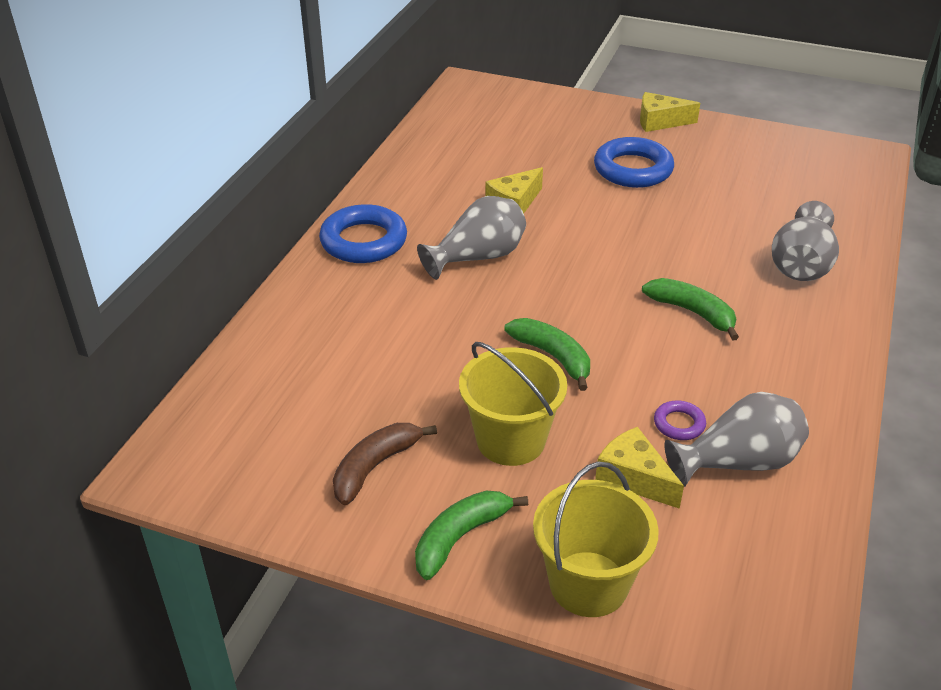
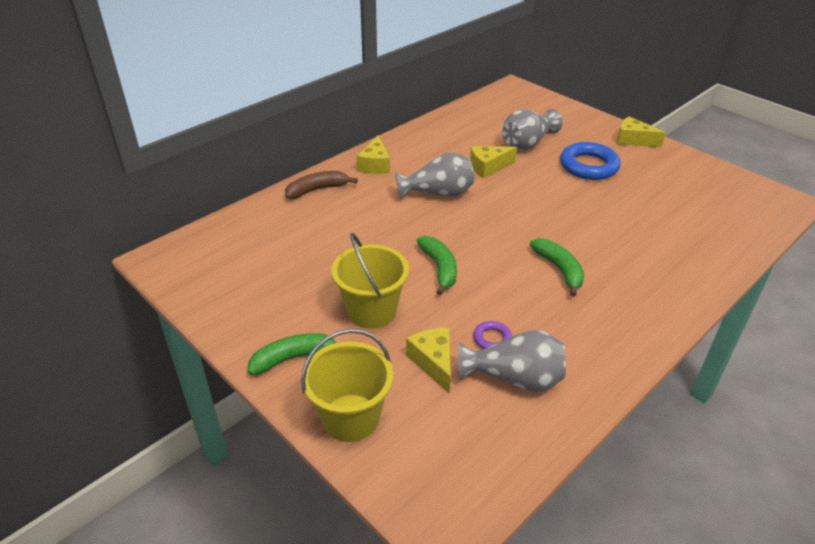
camera: 25 degrees right, 0 degrees up
blue ring [319,204,407,263] -> yellow cheese [357,135,390,174]
brown banana [333,423,437,505] -> brown banana moved to [285,171,358,199]
grey vase [772,201,839,281] -> grey vase moved to [502,109,563,150]

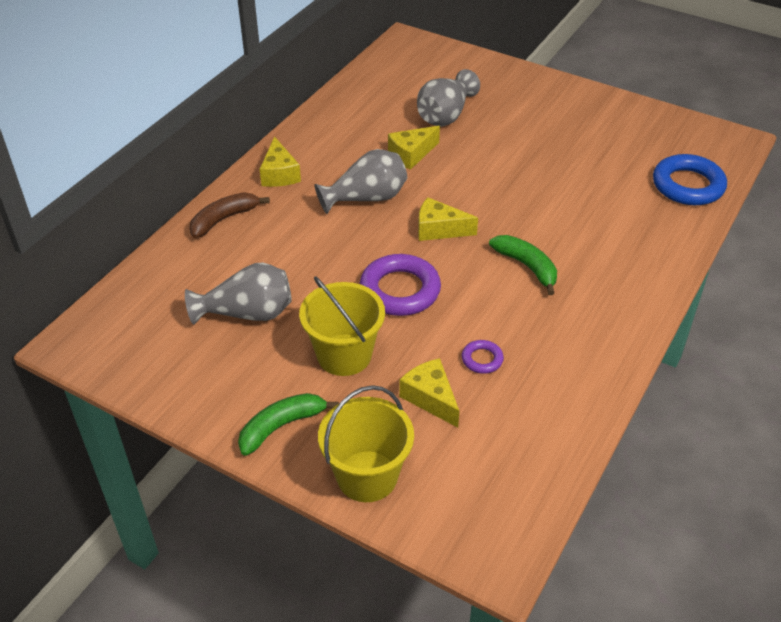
camera: 15 degrees left, 5 degrees up
green banana [417,236,457,295] -> purple ring [360,254,441,316]
grey vase [458,330,566,392] -> grey vase moved to [185,263,292,325]
blue ring [560,142,621,180] -> blue ring moved to [653,154,727,205]
yellow cheese [617,116,666,147] -> yellow cheese moved to [418,197,478,241]

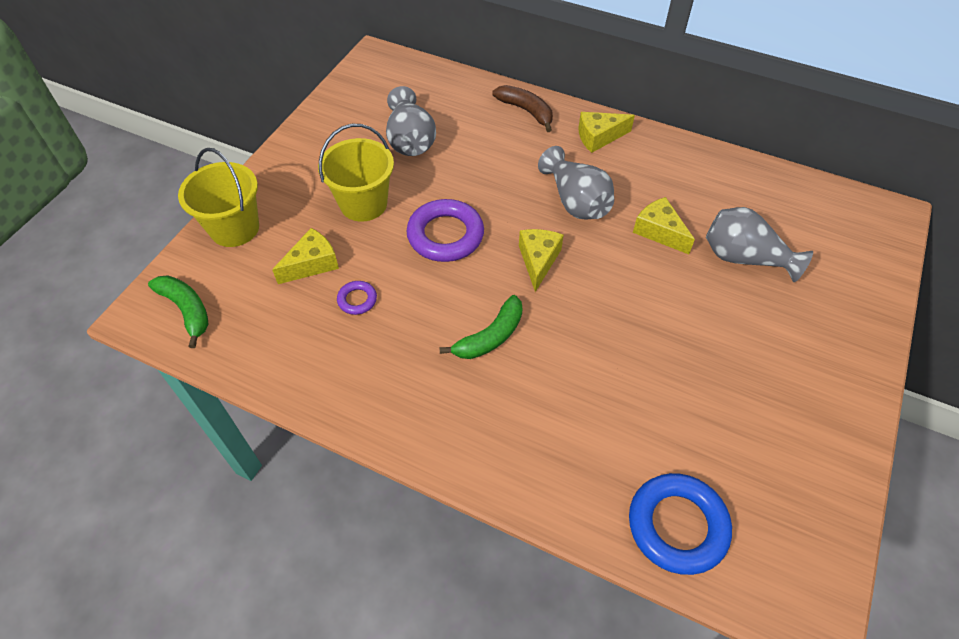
camera: 85 degrees right, 10 degrees up
green banana [238,393,339,456] -> green banana moved to [148,275,208,348]

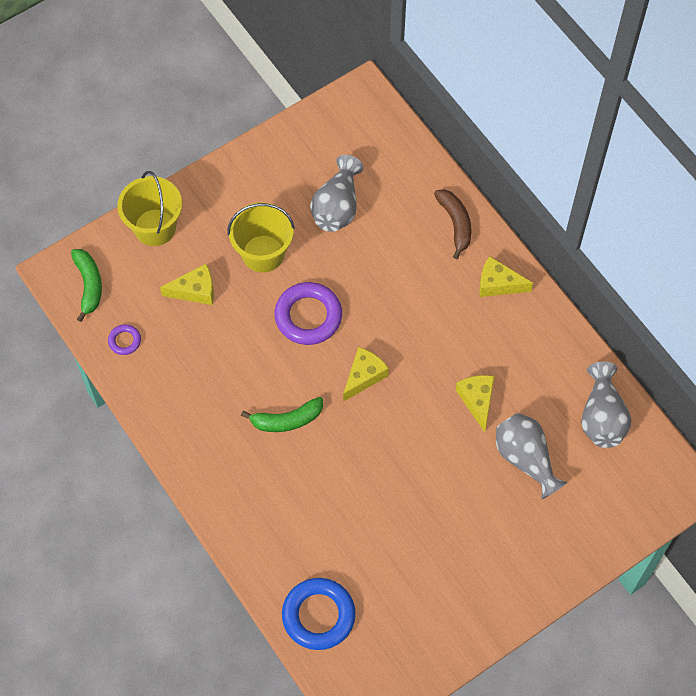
camera: 30 degrees right, 10 degrees up
purple ring [337,281,377,315] -> purple ring moved to [108,324,141,355]
grey vase [538,146,614,219] -> grey vase moved to [581,361,631,448]

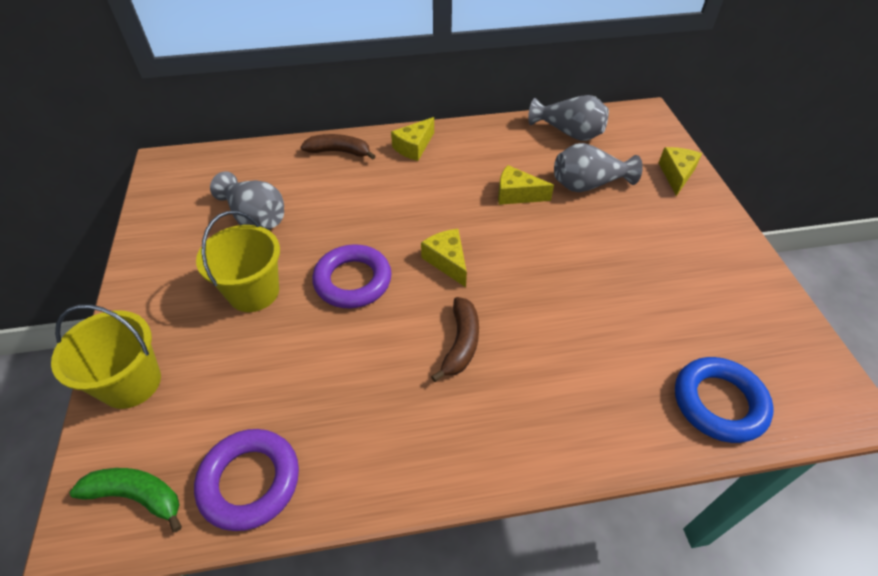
camera: 65 degrees left, 15 degrees down
purple ring [108,324,141,355] -> purple ring [194,429,299,531], size x2.07
yellow cheese [160,264,214,305] -> yellow cheese moved to [659,147,702,196]
green banana [241,397,323,432] -> brown banana [431,297,479,382]

